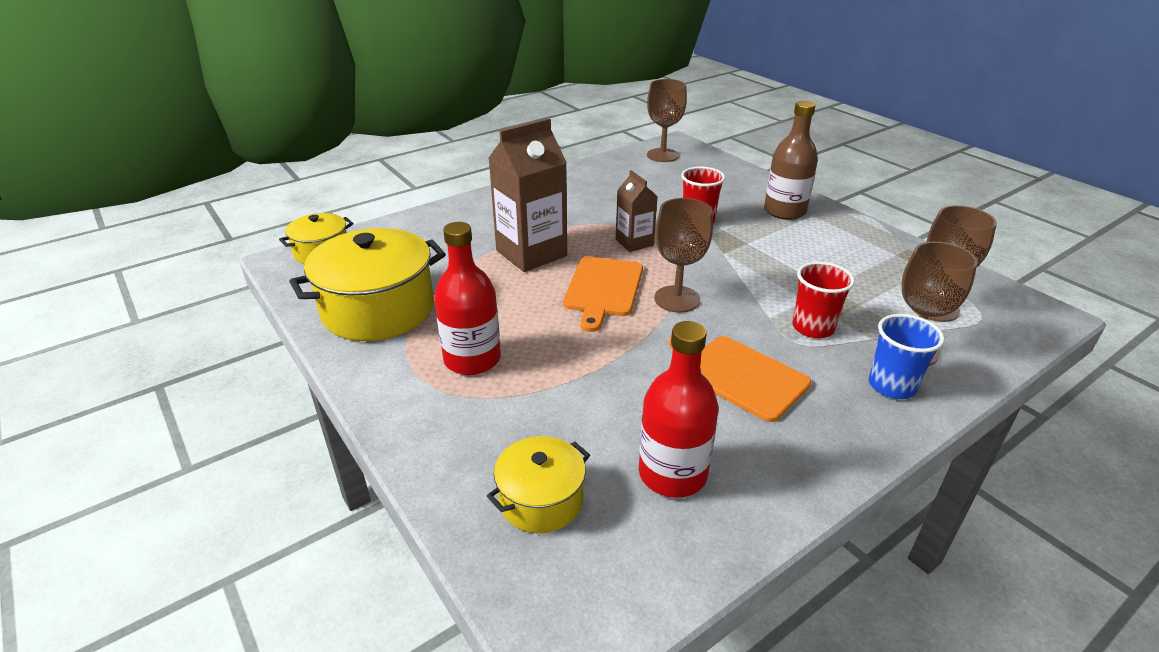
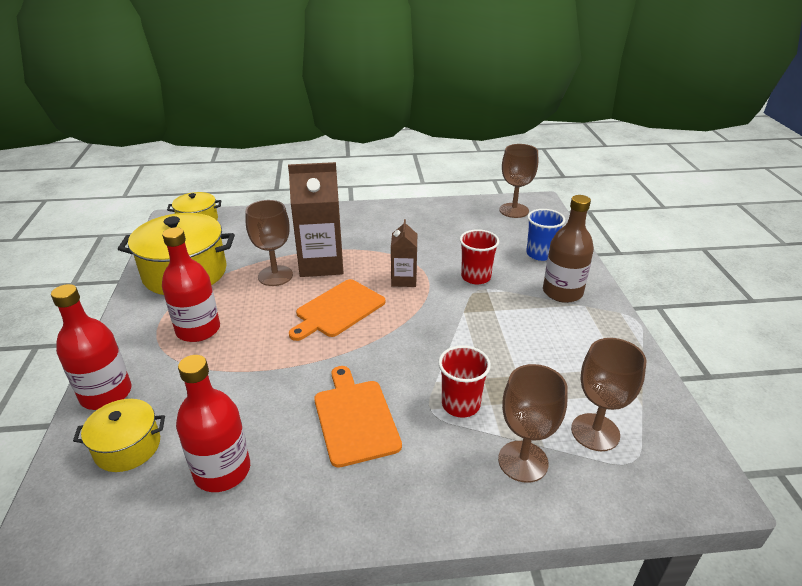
camera: 30 degrees right, 0 degrees up
brown goblet [654,198,713,312] -> brown goblet moved to [245,200,293,286]
blue cup [869,314,945,399] -> blue cup moved to [526,209,565,261]
none -> red bottle [51,284,132,410]

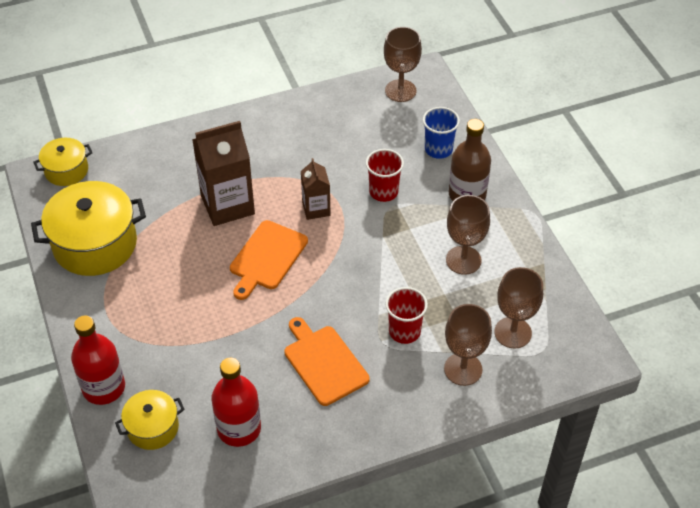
camera: 15 degrees left, 15 degrees up
red bottle [162,227,220,342] -> none
brown goblet [245,200,293,286] -> brown goblet moved to [446,195,490,275]

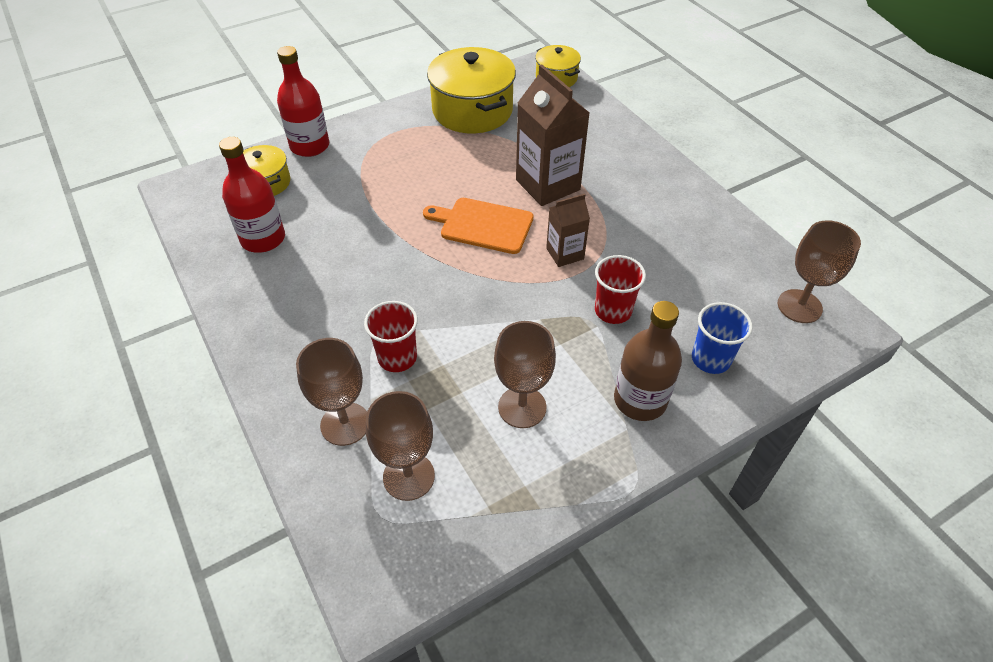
camera: 80 degrees right, 0 degrees up
orange cutting board [284,317,370,406] -> none

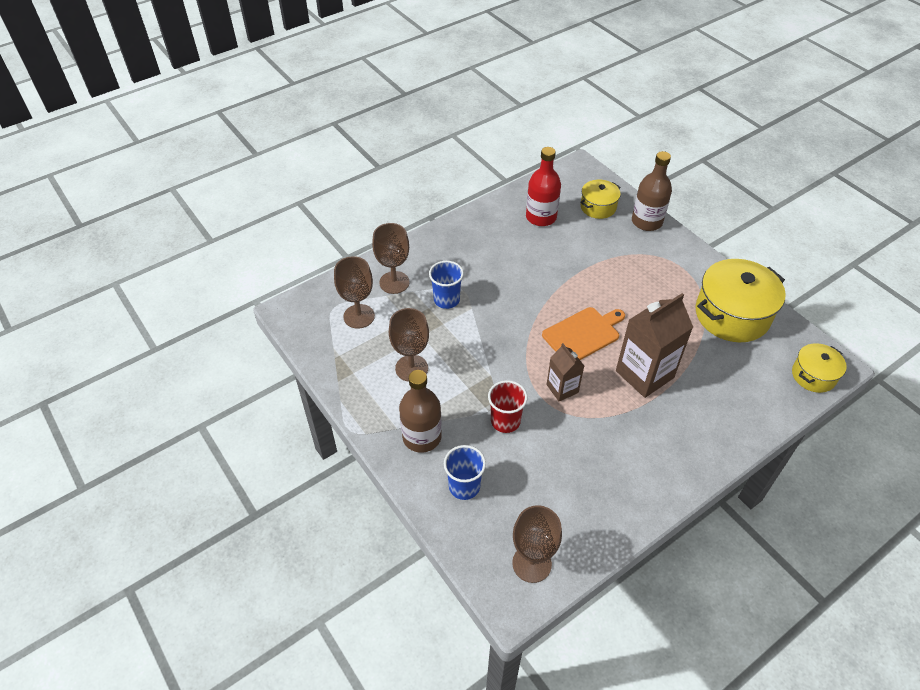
camera: 85 degrees right, 0 degrees up
red bottle [277,46,329,157] -> brown bottle [632,151,672,231]
red cup [364,301,418,372] -> blue cup [429,261,464,309]
orange cutting board [423,198,534,254] -> orange cutting board turned 45 degrees clockwise [542,307,625,360]

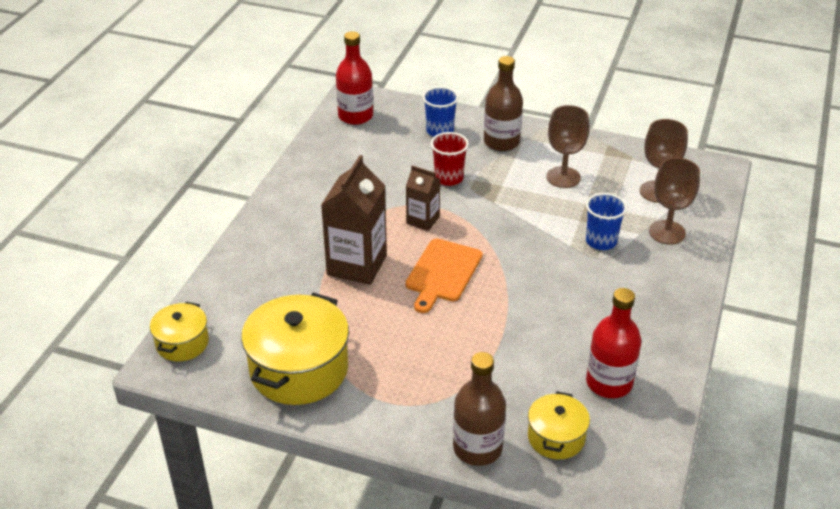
camera: 145 degrees right, 10 degrees down
brown goblet [512,505,562,583] -> red bottle [336,31,373,125]

